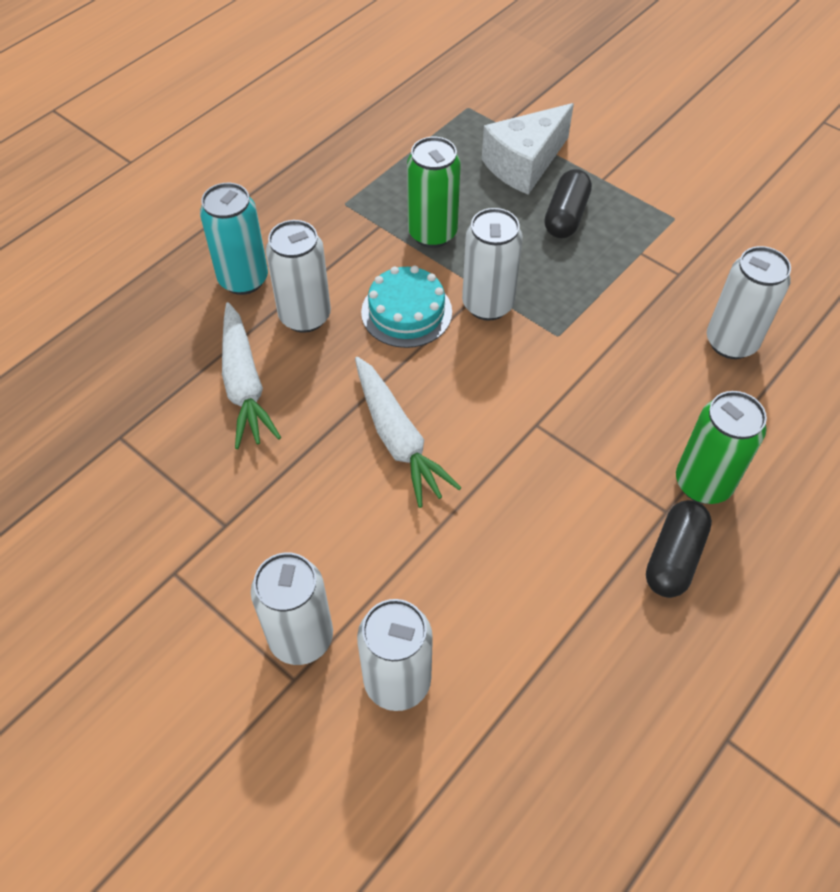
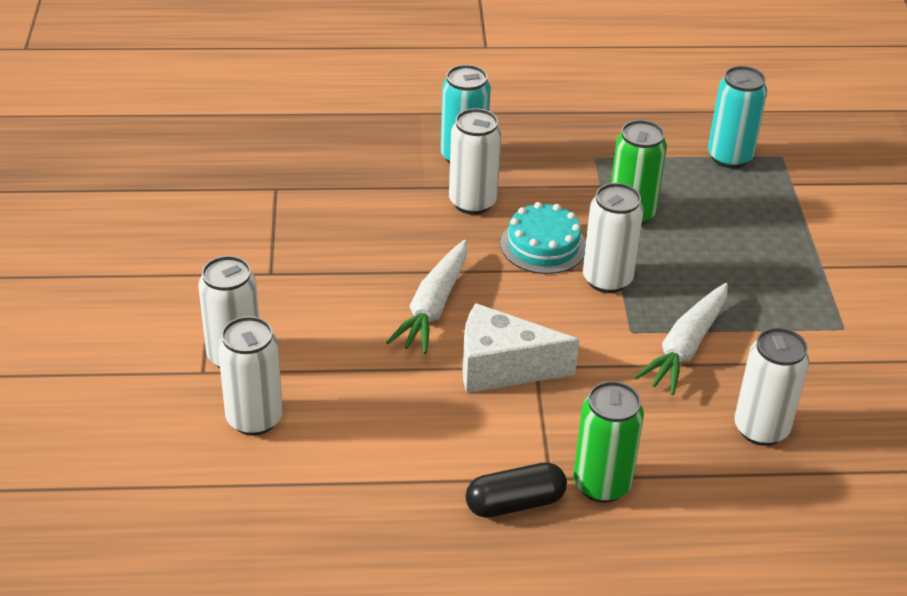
camera: 45 degrees right, 15 degrees down
white carrot [222,302,281,449] -> white carrot moved to [634,283,728,395]
white cheese [482,103,574,195] -> white cheese moved to [463,303,579,393]
black capsule [544,169,592,238] -> none
none -> turquoise can [708,66,767,168]

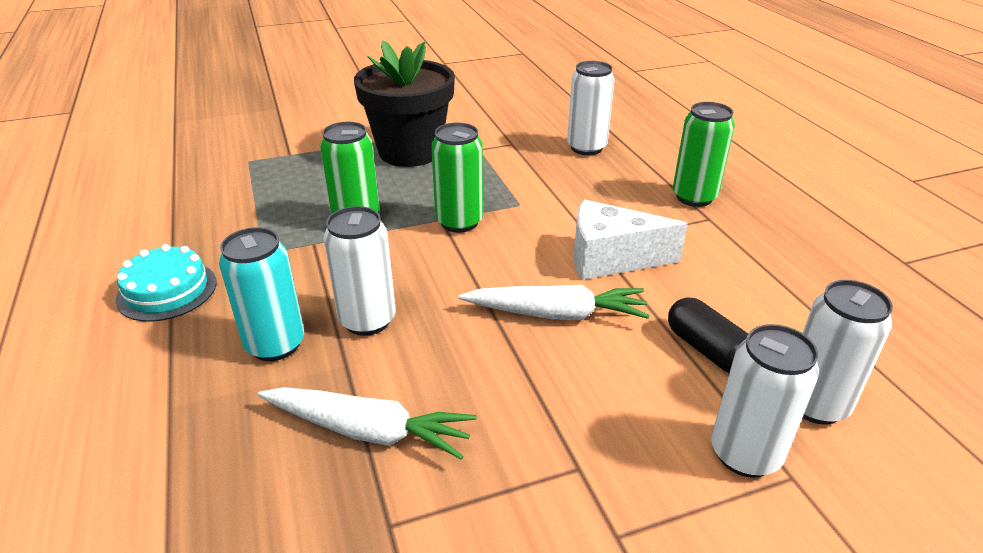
camera: 105 degrees left, 5 degrees down
white cheese [463,303,579,393] -> white cheese turned 105 degrees clockwise [574,199,688,280]
black capsule [466,462,567,518] -> black capsule moved to [668,297,748,373]
turquoise cake [500,202,586,274] -> turquoise cake moved to [116,244,217,322]
white can [583,183,644,293] -> green can [431,122,483,233]
white carrot [634,283,728,395] -> white carrot moved to [258,387,476,460]
turquoise can [708,66,767,168] -> none
none -> black flower pot [354,40,455,167]

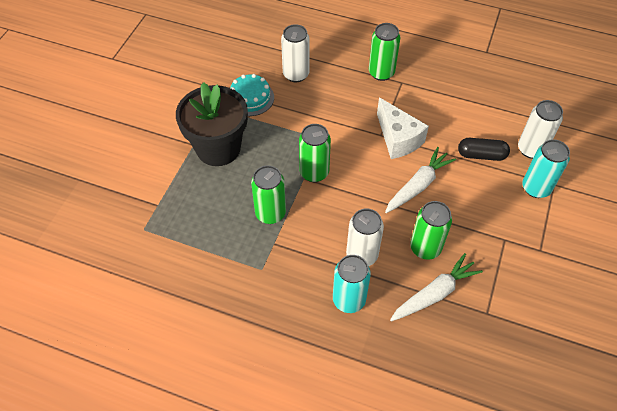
camera: 50 degrees left, 20 degrees up
turquoise cake [116,244,217,322] -> turquoise cake moved to [230,74,274,116]
white cheese [574,199,688,280] -> white cheese turned 75 degrees counterclockwise [377,98,429,159]
white can [711,324,819,478] -> turquoise can [522,139,570,198]
none -> green can [410,201,452,260]

